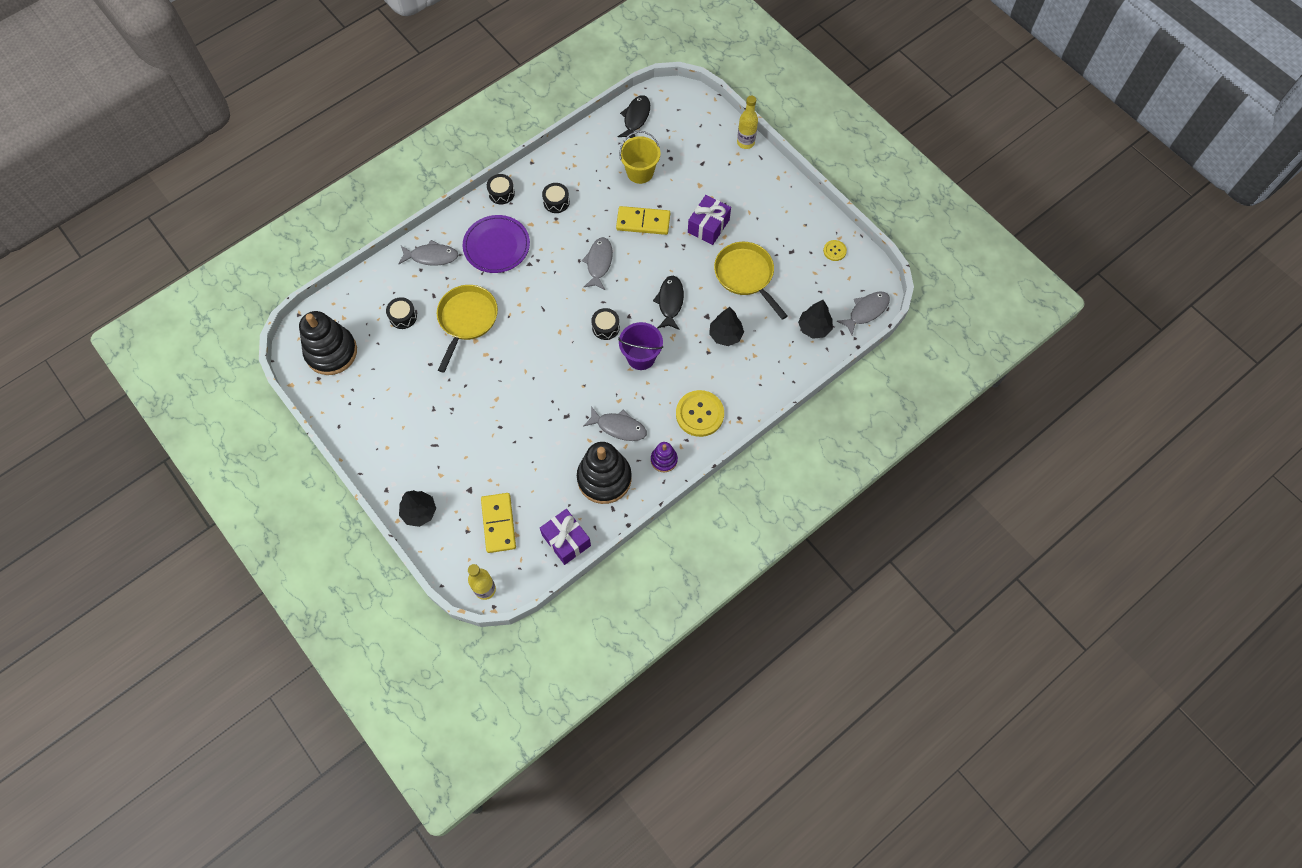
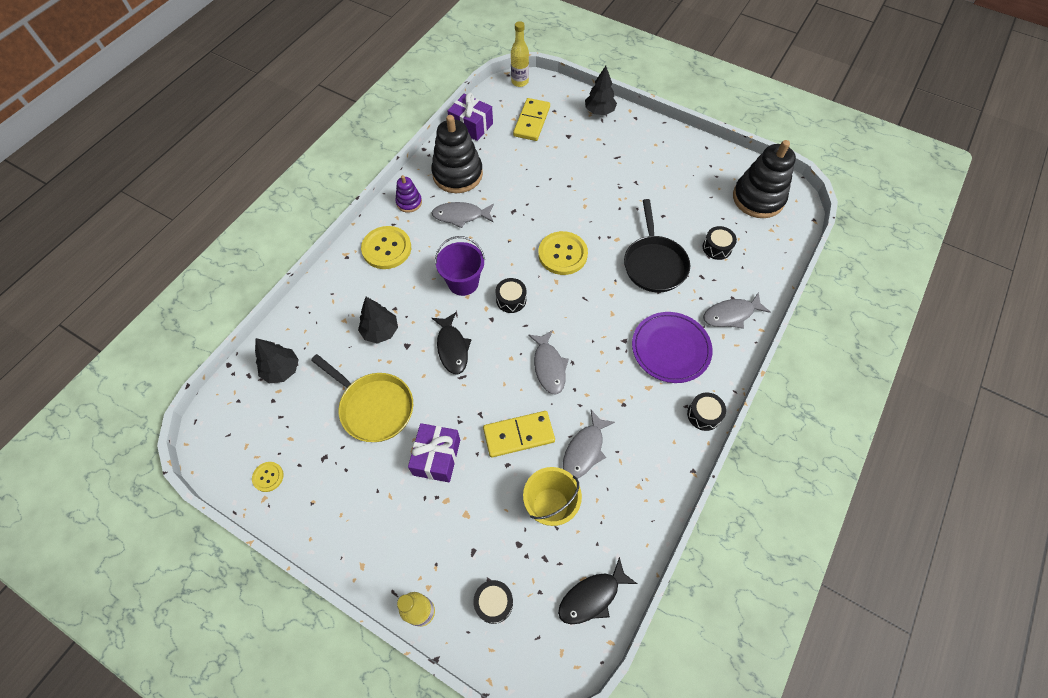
camera: 160 degrees right, 5 degrees down
yellow pan [437,285,498,373] -> black pan [624,199,690,293]
yellow domino [481,493,516,553] -> yellow domino turned 45 degrees clockwise [513,98,550,141]
black drum [542,183,570,213] -> black drum moved to [473,580,513,624]
black fish [618,95,650,138] -> black fish turned 60 degrees clockwise [558,557,637,625]
grey fish [837,291,890,335] -> grey fish moved to [563,410,615,479]
none -> yellow button [538,231,588,275]

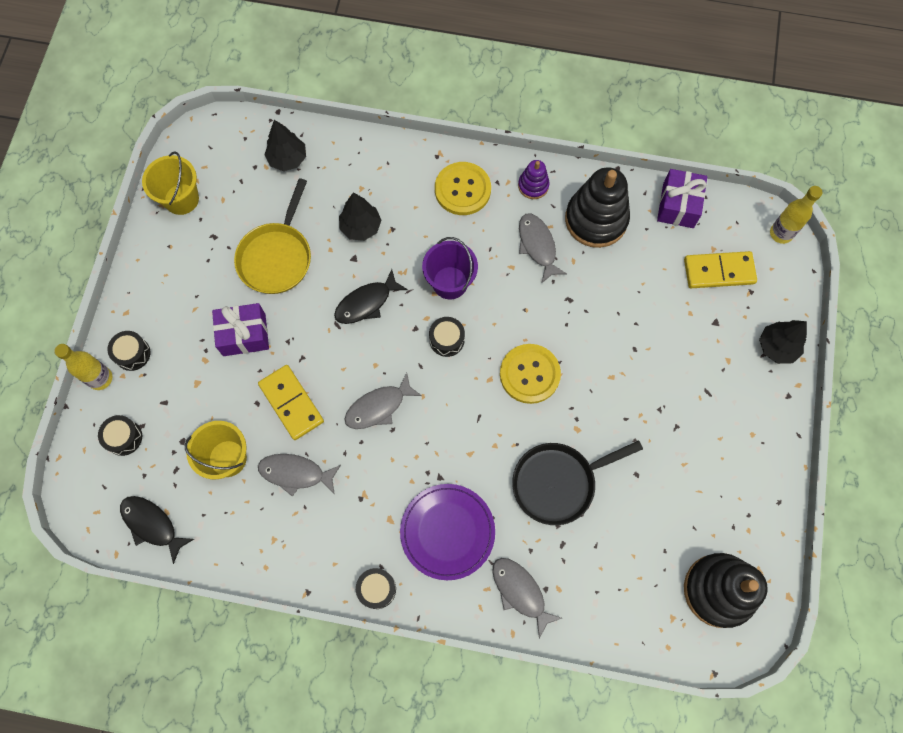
camera: 70 degrees right, 10 degrees up
yellow button [252,462,284,492] -> yellow bucket [142,151,199,215]
black drum [703,226,737,260] -> black drum moved to [108,331,150,371]

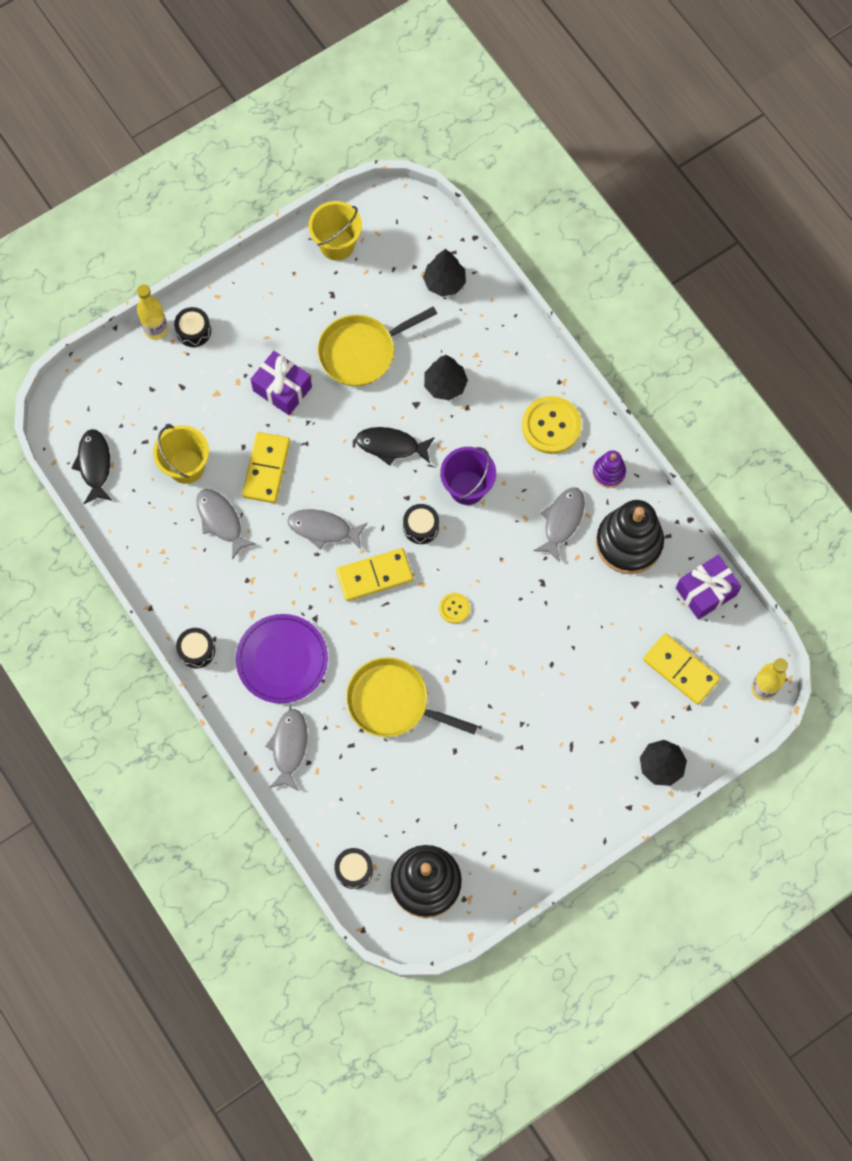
camera: 45 degrees right, 0 degrees up
black drum [98,415,142,456] -> black drum moved to [334,848,373,889]
yellow button [500,344,561,404] -> yellow button [439,593,470,624], size x0.51
black pan [512,440,643,525] -> yellow pan [346,657,477,737]
none -> yellow domino [336,548,413,601]

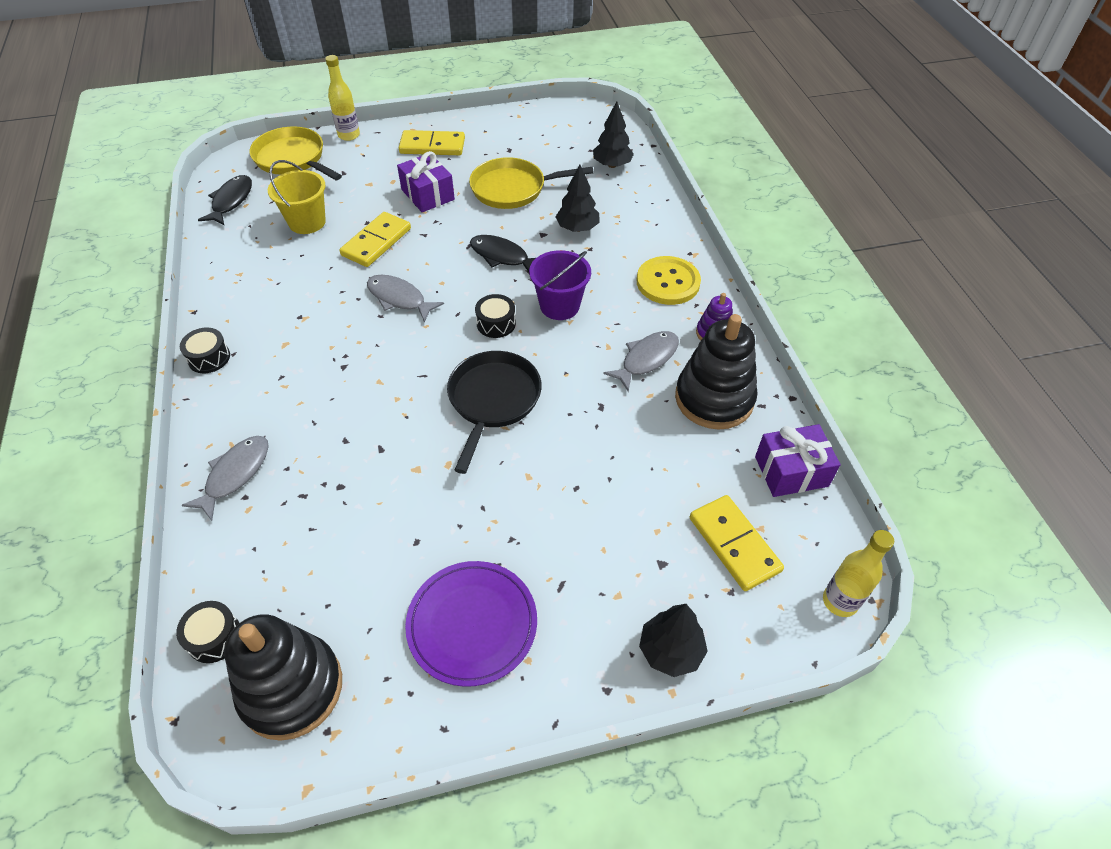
camera: 20 degrees right, 20 degrees down
black drum [174,307,211,347] -> none
grey fish [196,489,256,560] -> none
purple plate [236,614,328,703] -> purple plate moved to [405,561,537,687]
yellow bucket [308,201,362,260] -> none
yellow domino [336,548,413,601] -> yellow domino moved to [399,130,465,155]
yellow pan [346,657,477,737] -> yellow pan moved to [250,126,342,180]
yellow button [439,593,470,624] -> black pan [447,351,542,474]

